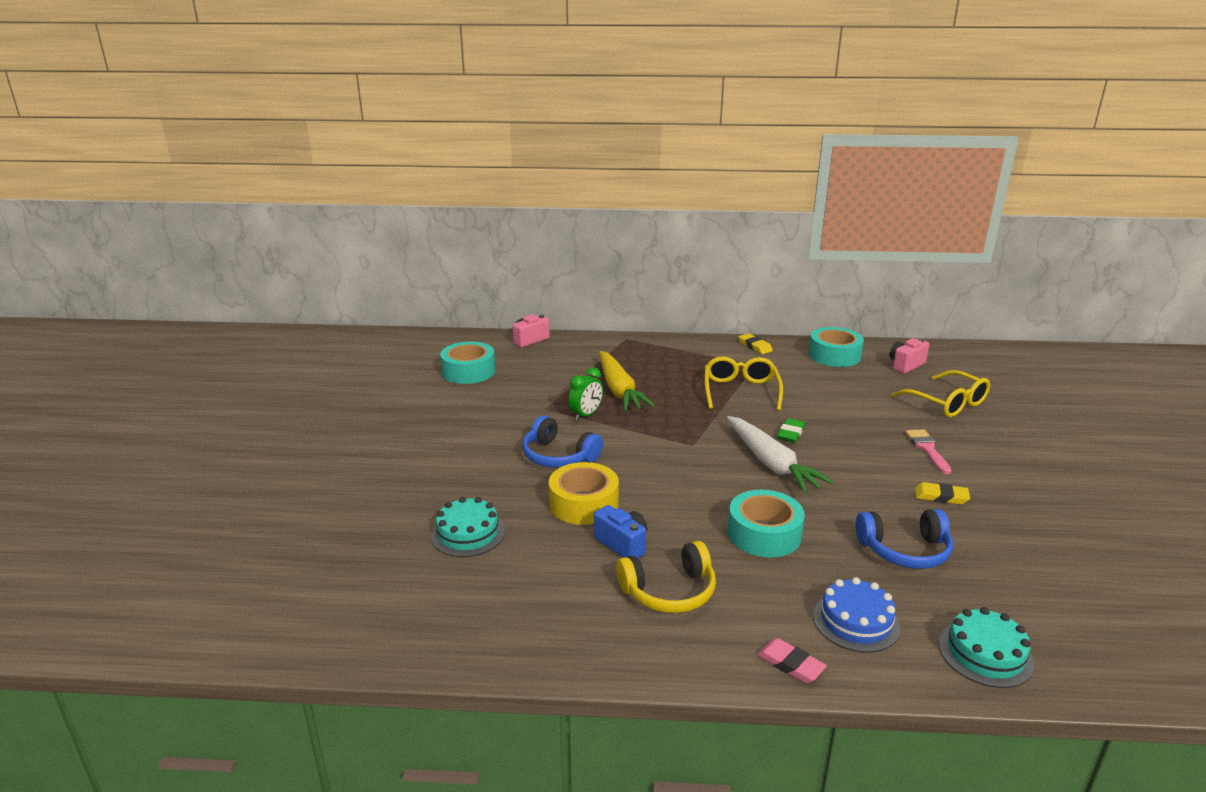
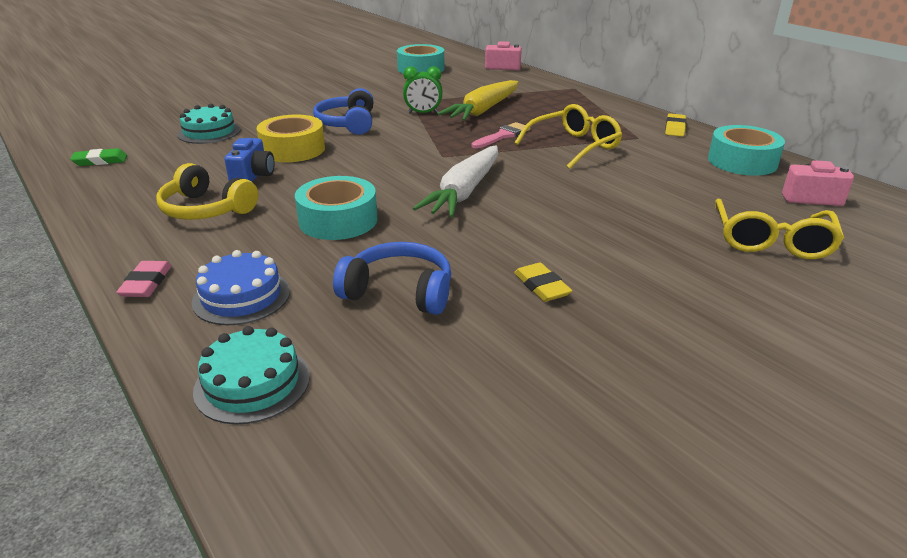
camera: 50 degrees right, 5 degrees up
green eraser [777,418,805,443] -> green eraser moved to [70,148,127,166]
blue headphones [856,509,953,569] -> blue headphones turned 150 degrees clockwise [333,242,451,315]
pink brush [905,429,951,474] -> pink brush moved to [472,122,530,148]

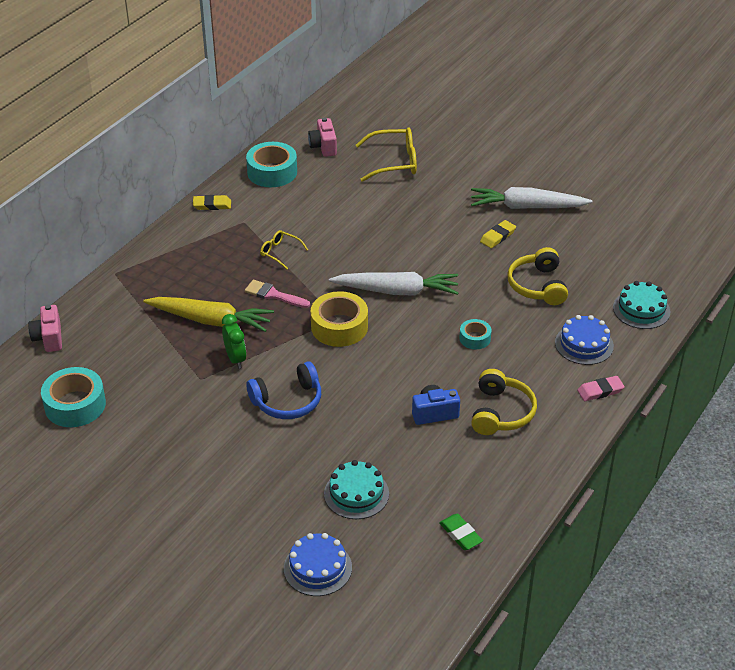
camera: 110 degrees left, 10 degrees up
yellow tape [257,115,325,162] -> yellow tape moved to [311,291,368,347]
turquoise tape [295,176,378,240] -> turquoise tape [460,319,491,349], size x0.54
blue headphones [333,242,451,315] -> yellow headphones [508,247,568,305]
yellow glasses [514,104,622,169] -> yellow glasses [260,230,308,269], size x0.55
none -> blue cake [284,533,352,596]
none -> white carrot [471,187,593,209]

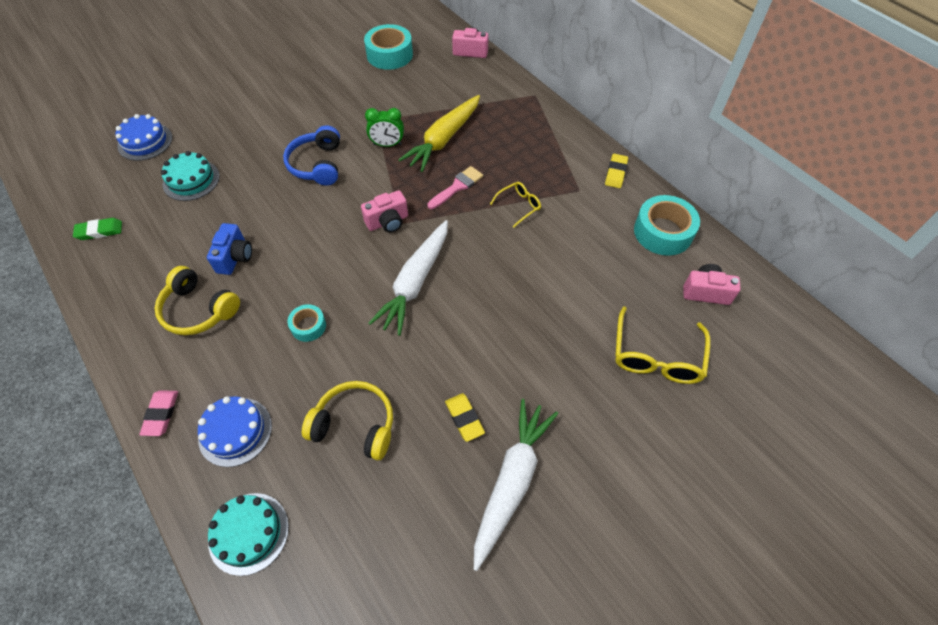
camera: 110 degrees right, 15 degrees up
yellow tape [311,291,368,347] -> pink camera [361,190,408,233]

